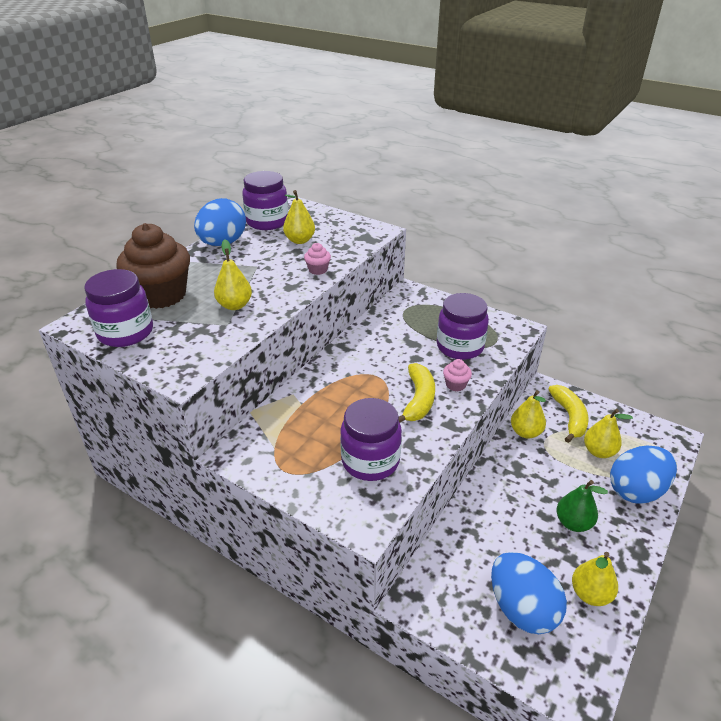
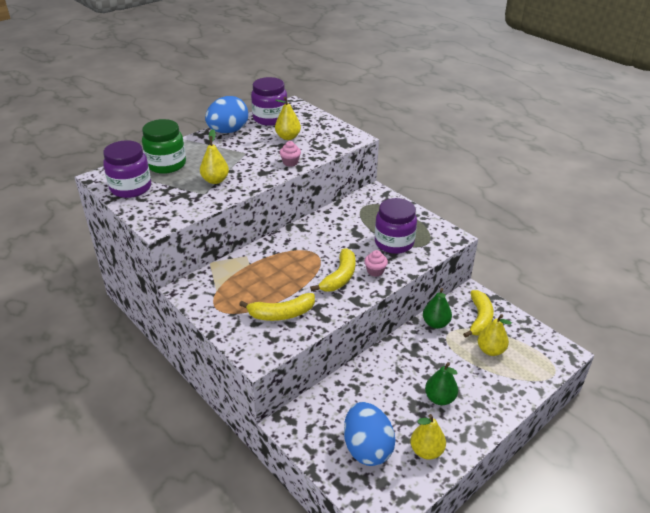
camera: 15 degrees right, 0 degrees up
brown cupcake [116,223,190,309] -> green jar [142,119,186,174]
purple jar [340,398,402,481] -> yellow banana [239,293,315,321]
yellow pear [511,390,546,439] -> green pear [423,288,452,329]
blue egg [610,446,677,504] -> none

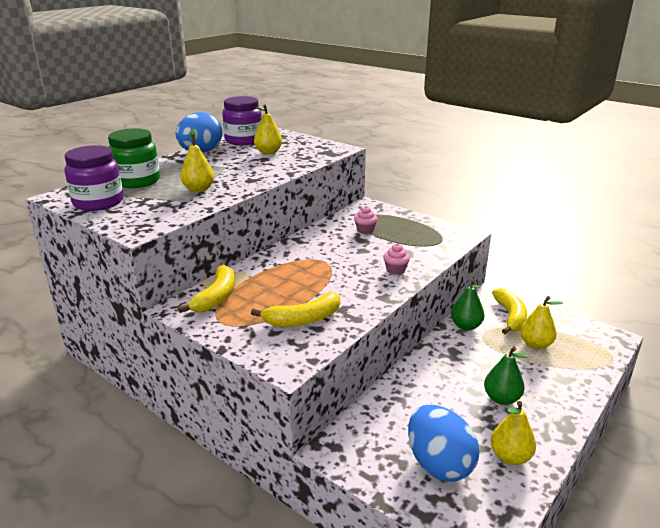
camera: 10 degrees left, 10 degrees down
pink cupcake [279,141,301,167] -> pink cupcake moved to [354,206,377,234]
yellow banana [310,248,356,292] -> yellow banana moved to [178,265,235,313]
purple jar [375,198,417,254] -> none

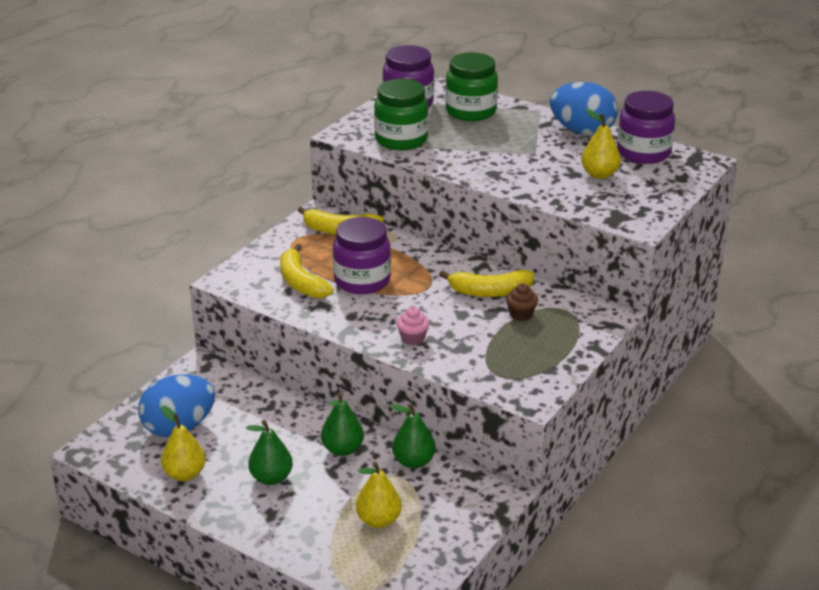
camera: 85 degrees right, 5 degrees up
yellow pear [180,129,214,192] -> none
pink cupcake [354,206,377,234] -> brown cupcake [506,283,538,321]
yellow banana [492,288,527,334] -> yellow banana moved to [439,270,534,297]
none -> green pear [321,393,364,456]
none -> purple jar [333,217,391,294]
none -> green jar [374,79,429,150]

